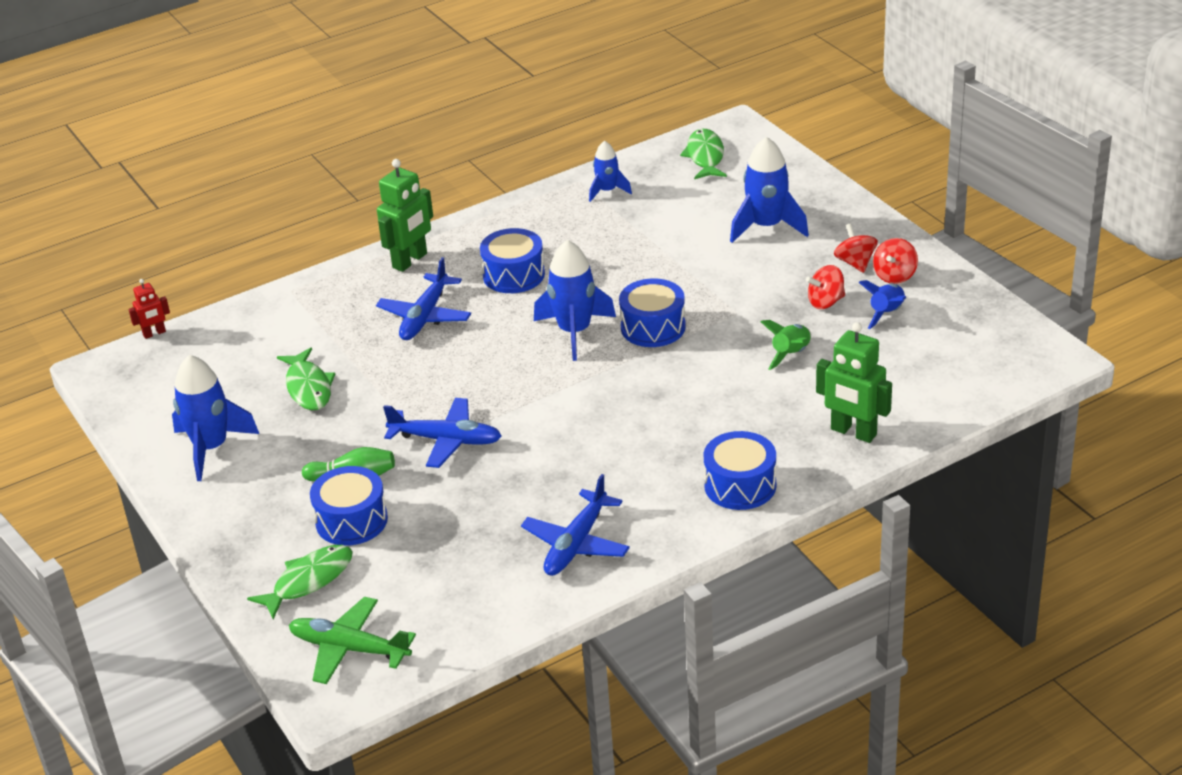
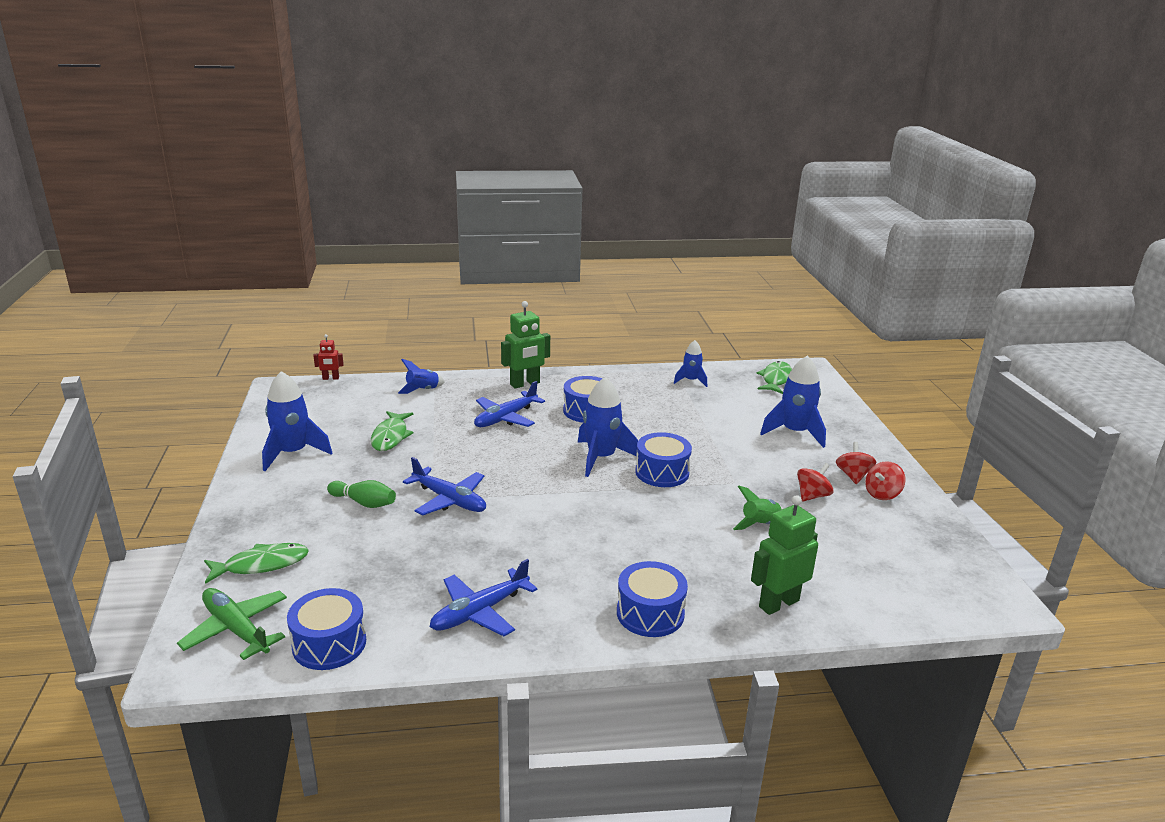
camera: 20 degrees right, 10 degrees down
blue drum [310,466,388,546] -> blue drum moved to [287,588,366,670]
red spinning top [806,265,845,309] -> red spinning top turned 135 degrees clockwise [797,463,834,502]
green robot [816,322,892,443] -> green robot turned 90 degrees clockwise [751,495,818,615]
blue rocket [858,280,906,329] -> blue rocket moved to [398,359,445,394]

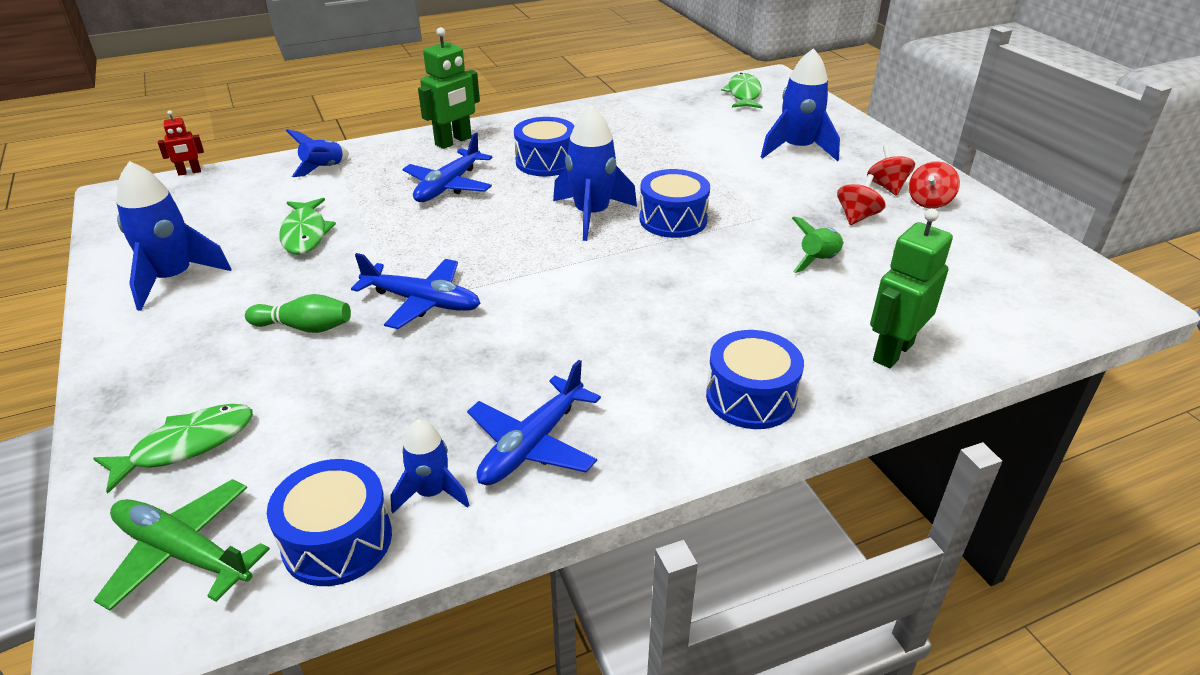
camera: 15 degrees left, 10 degrees up
blue rocket [674,340,707,387] -> blue rocket moved to [391,419,469,513]

